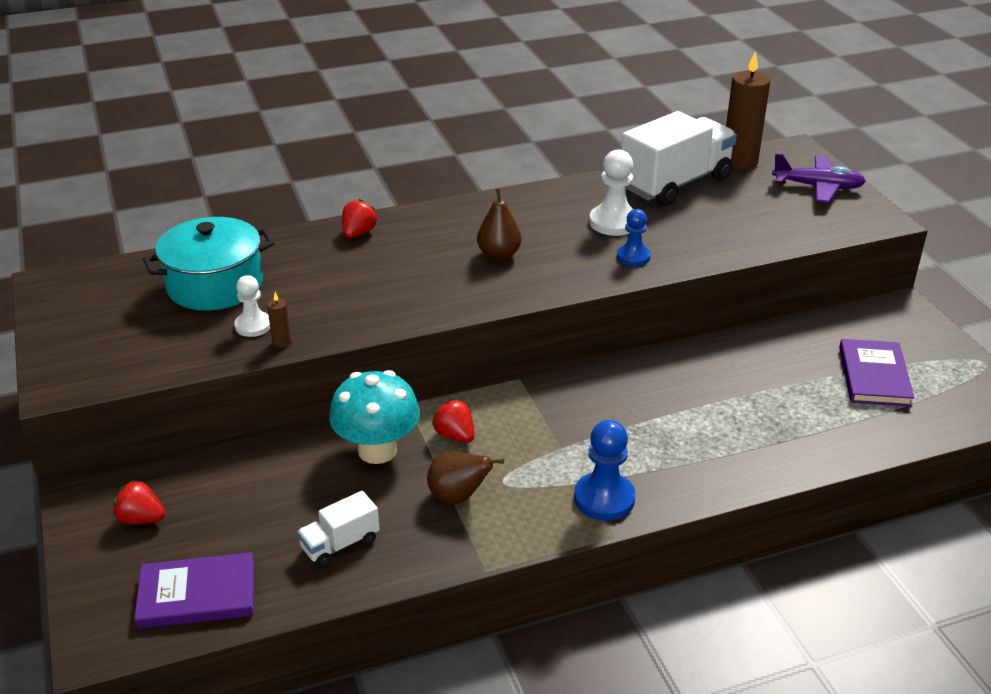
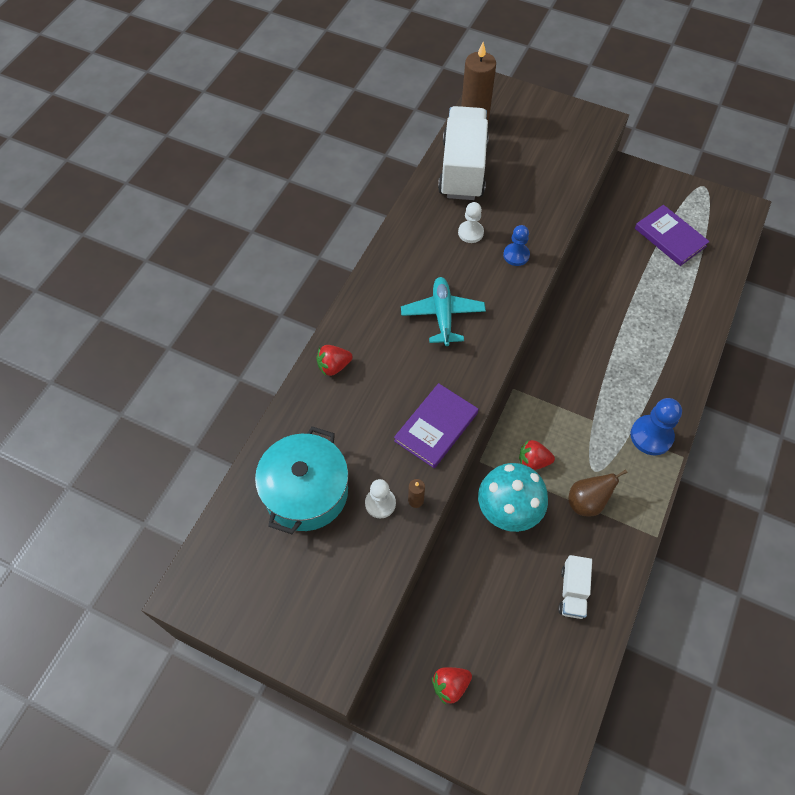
camera: 45 degrees left, 25 degrees up
purple book [134,552,254,629] -> purple book moved to [394,383,478,468]
red strawberry [342,199,378,238] -> red strawberry turned 90 degrees counterclockwise [317,345,353,376]
brown pear [477,188,522,261] -> turquoise plane [401,277,486,346]
white pawn [589,149,633,236] -> white pawn [458,202,484,243], size x0.65
purple plane [772,153,866,203] -> none

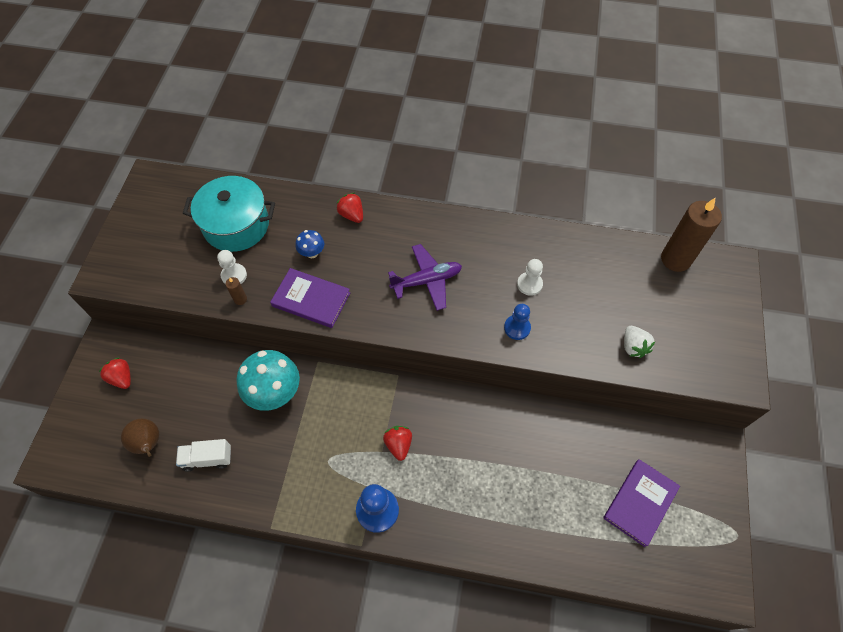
camera: 75 degrees right, 0 degrees up
turquoise plane [401,277,486,346] -> purple plane [388,244,462,311]
white truck [438,106,489,200] -> none
red strawberry [519,440,555,470] -> red strawberry moved to [383,426,412,461]
brown pear [568,469,627,517] -> brown pear moved to [121,418,159,457]
none -> blue mushroom [296,230,324,258]
none -> white strawberry [624,326,656,358]

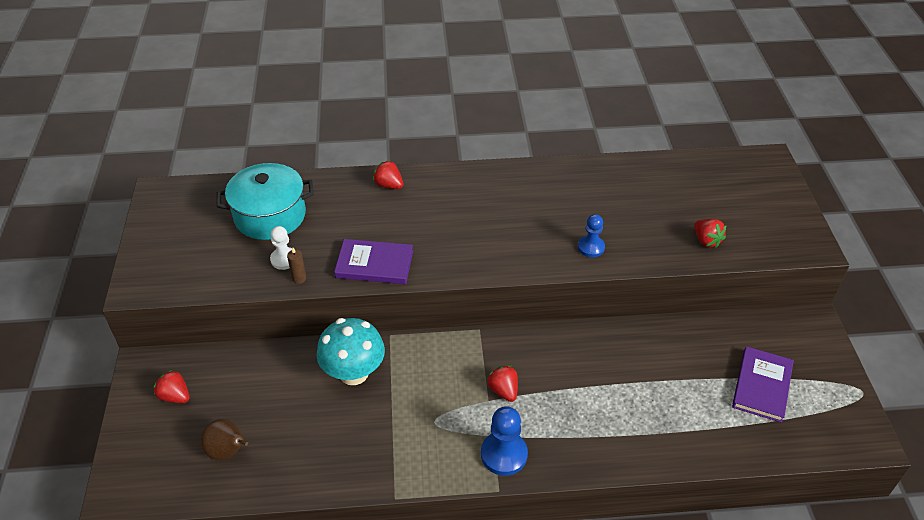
camera: 15 degrees left, 15 degrees down
white truck [176,439,231,472] -> none
blue mushroom [296,230,324,258] -> none
purple plane [388,244,462,311] -> none
white pawn [517,259,543,296] -> none
white strawberry [624,326,656,358] -> red strawberry [694,219,726,248]
brown candle [661,198,722,272] -> none

